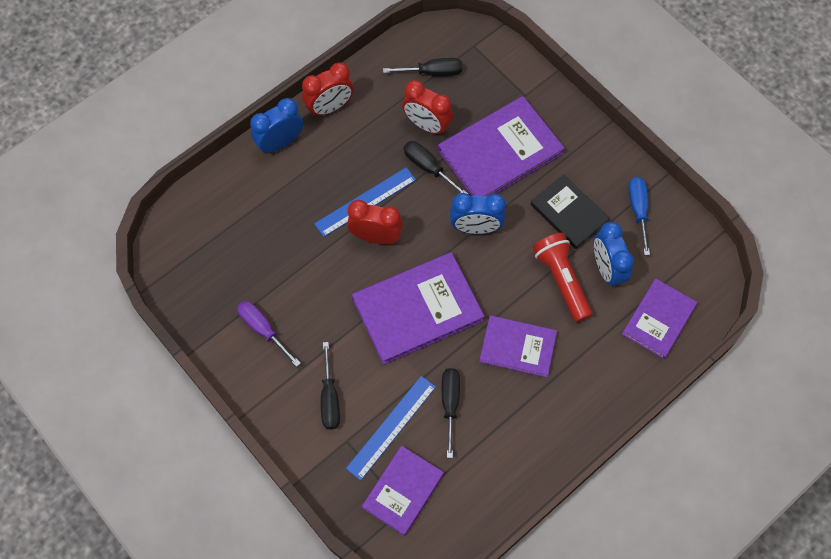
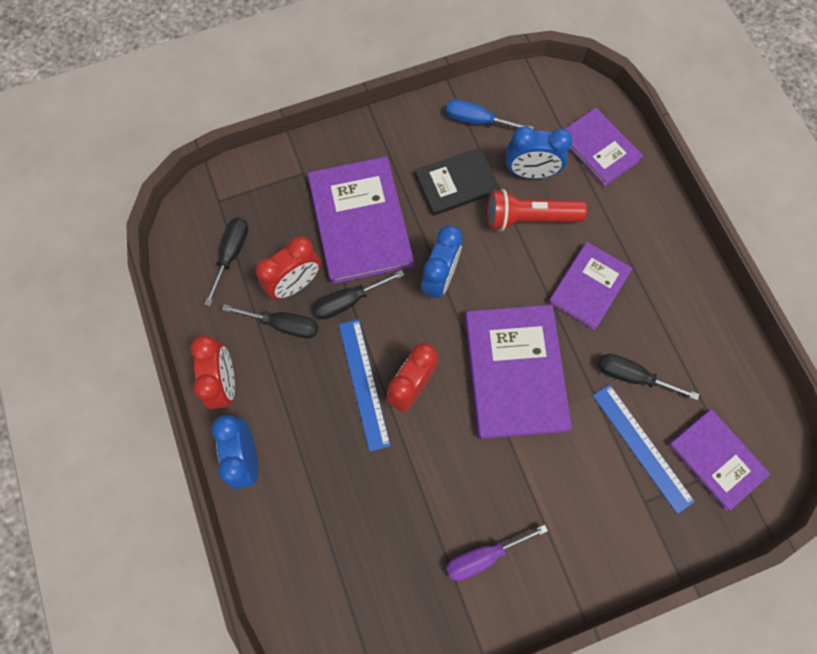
camera: 70 degrees left, 5 degrees up
black screwdriver [321,342,340,429] -> black screwdriver moved to [222,304,318,339]

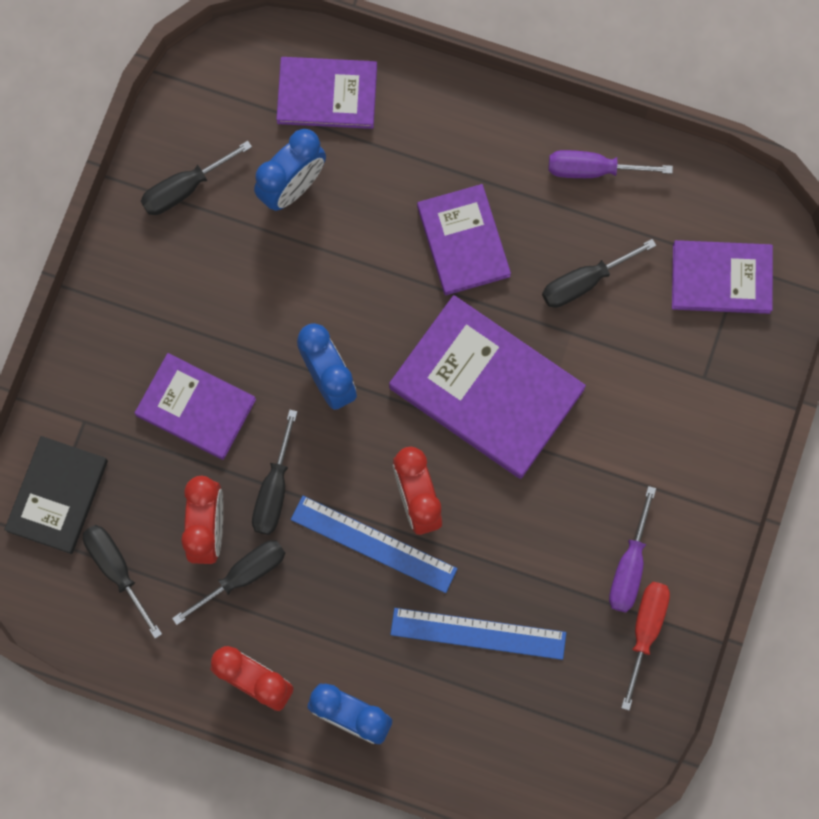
camera: 50 degrees left, 5 degrees up
purple book [308,156,414,284] -> purple book [135,353,256,460], size x0.62
black book [415,147,500,216] -> black book moved to [4,436,108,554]
blue screwdriver [446,99,534,129] -> black screwdriver [141,141,252,215]
red flashlight [487,189,587,231] -> none
blue ruler [593,384,695,514] -> blue ruler moved to [390,608,566,660]
none -> purple screwdriver [549,150,673,178]
none -> red screwdriver [621,582,670,711]

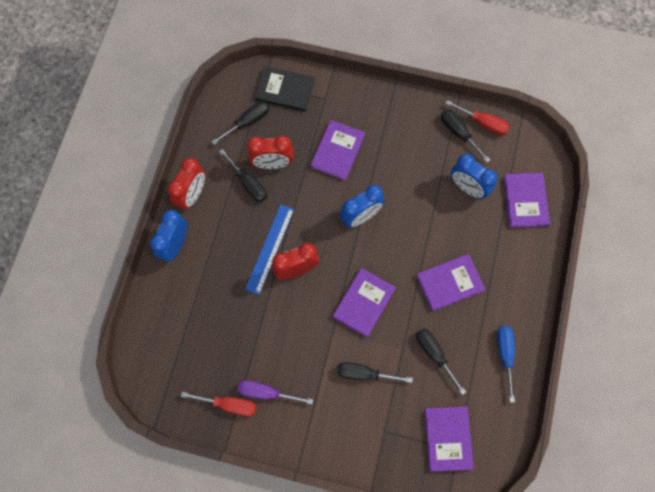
camera: 85 degrees right, 5 degrees down
black screwdriver [252,409,298,535] -> black screwdriver moved to [337,362,413,383]
purple book [389,295,586,479] -> purple book [333,268,396,337], size x0.62
blue ruler [390,608,566,660] -> none
purple screwdriver [549,150,673,178] -> blue screwdriver [497,326,515,402]
none -> red screwdriver [445,100,510,135]

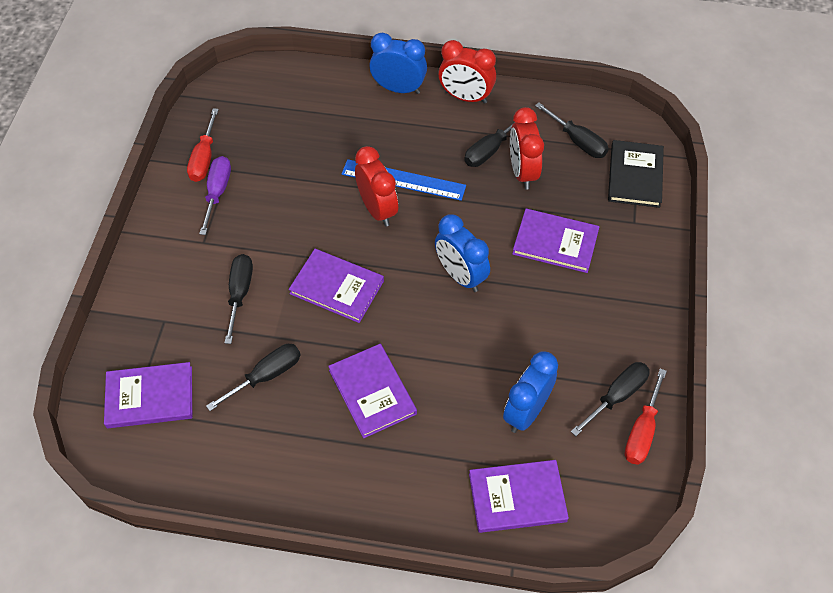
camera: 85 degrees right, 15 degrees down
blue screwdriver [497,326,515,402] -> none

